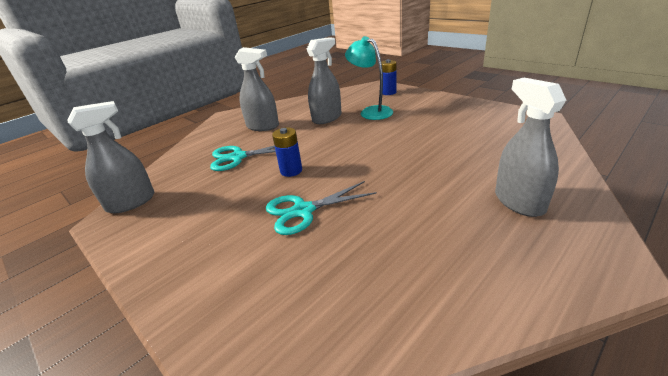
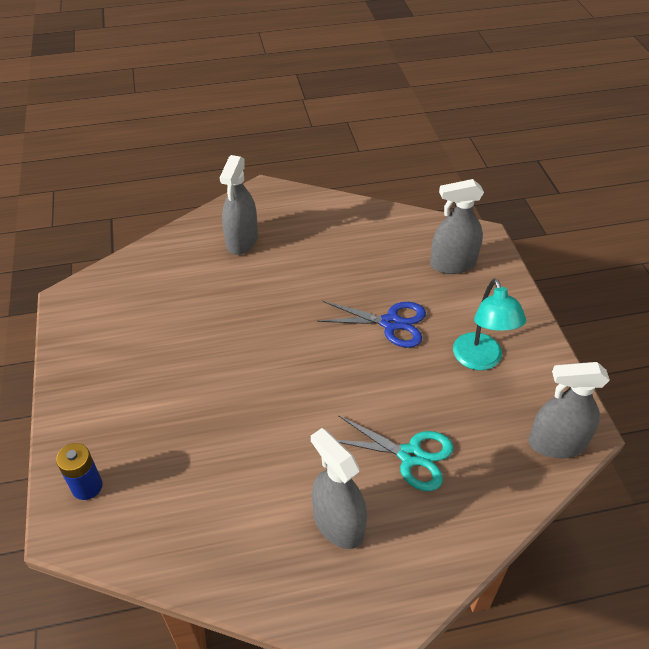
camera: 150 degrees left, 15 degrees up
turquoise scissors [266,181,377,235] -> blue scissors [317,301,426,348]
blue battery [272,128,302,177] -> none
grey spray bottle [307,37,342,124] -> grey spray bottle moved to [430,179,484,274]
turquoise lamp [345,36,393,120] -> turquoise lamp moved to [453,278,526,370]

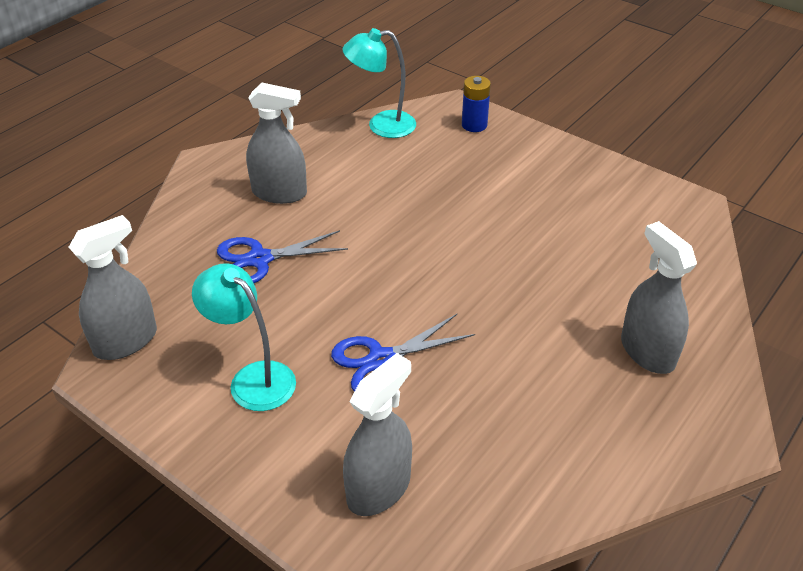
camera: 140 degrees right, 5 degrees down
turquoise scissors [337,415,454,491] -> blue scissors [217,230,348,283]
none -> turquoise lamp [342,28,416,138]

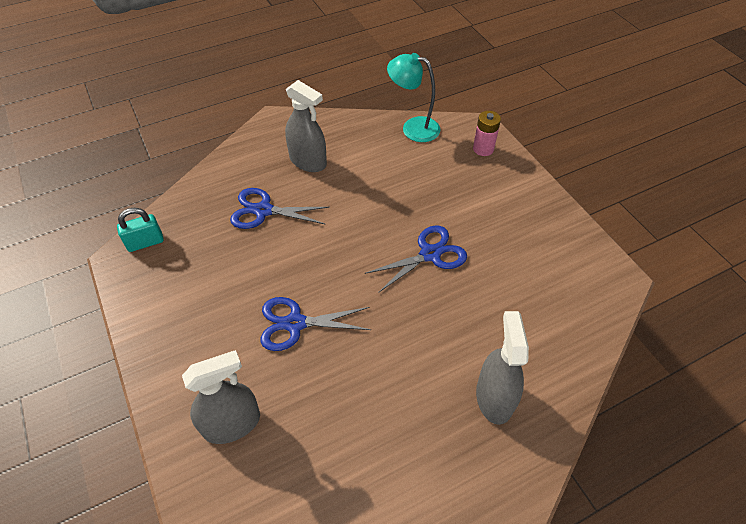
camera: 25 degrees right, 10 degrees up
grey spray bottle [69,215,157,360] -> turquoise padlock [117,208,164,252]
turquoise lamp [192,263,296,411] -> none
blue battery [462,76,491,132] -> pink battery [473,111,501,156]
none -> blue scissors [365,225,467,293]

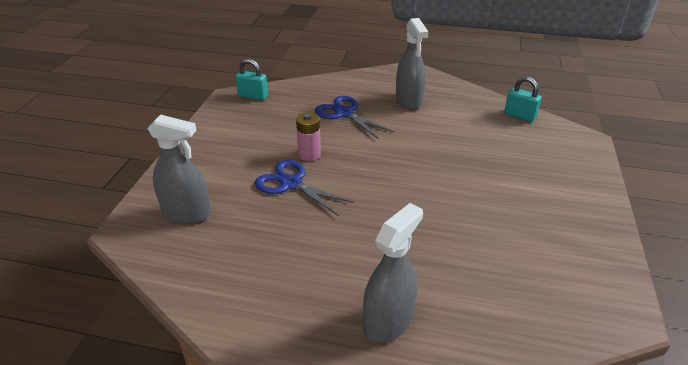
camera: 40 degrees right, 15 degrees down
blue scissors [365,225,467,293] -> none
turquoise lamp [387,53,441,142] -> turquoise padlock [504,77,542,122]
pink battery [473,111,501,156] -> pink battery moved to [296,112,321,161]

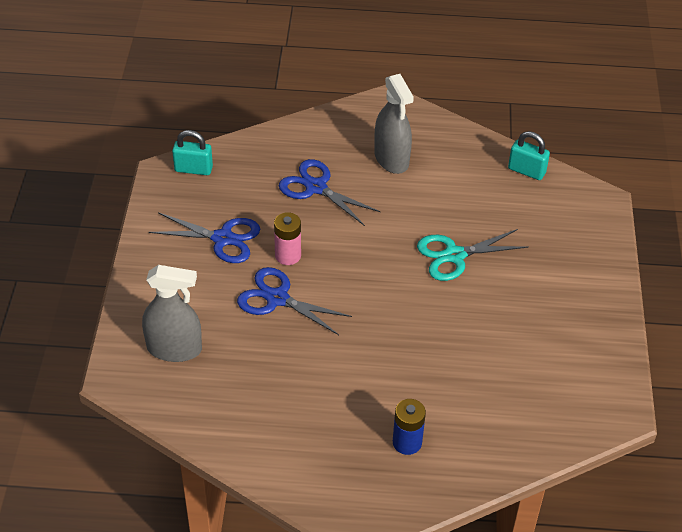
camera: 10 degrees left, 10 degrees up
grey spray bottle [363,203,423,343] -> blue battery [393,399,426,455]
none -> blue scissors [149,212,260,263]
none -> turquoise scissors [417,229,529,281]

